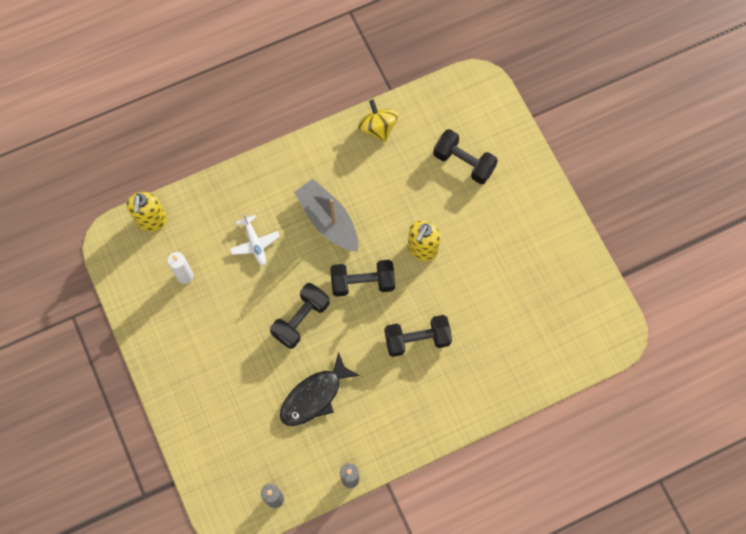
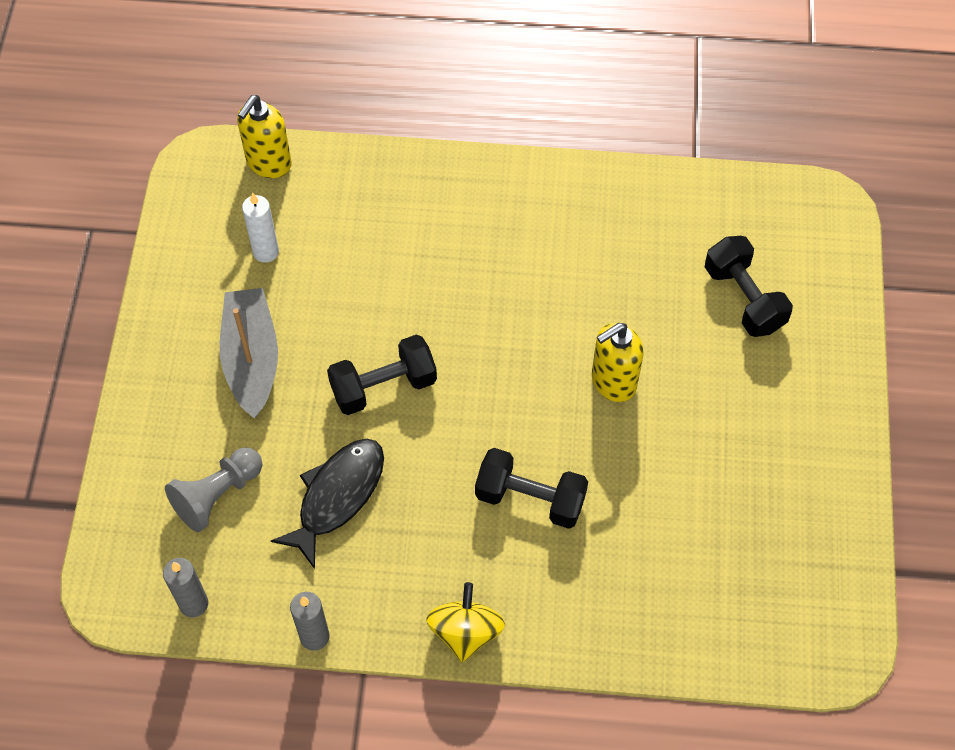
camera: 30 degrees right, 10 degrees down
white plane [230,213,280,266] -> none
black fish [280,352,360,426] -> black fish turned 135 degrees clockwise [271,439,384,569]
grey boat [294,179,358,252] -> grey boat moved to [220,288,278,418]
black dumbbell [330,260,395,297] -> none
yellow spinning top [358,100,398,142] -> yellow spinning top moved to [427,582,505,662]
none -> grey pawn [165,447,262,532]

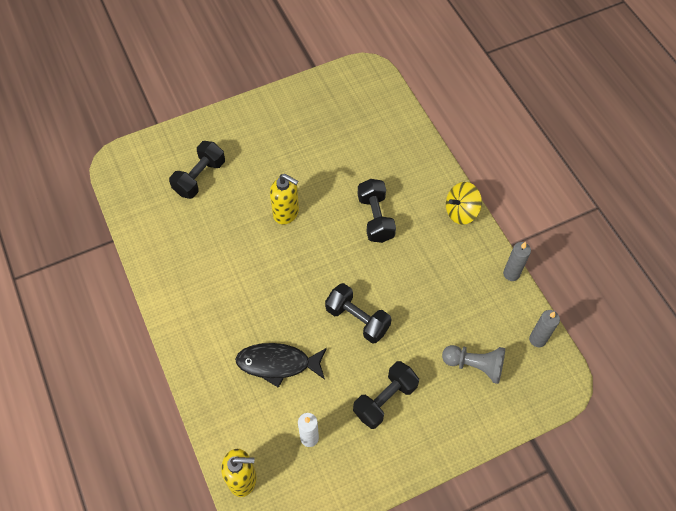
camera: 120 degrees left, 0 degrees up
grey boat [220,288,278,418] -> black dumbbell [353,361,419,429]
black fish [271,439,384,569] -> black fish moved to [235,343,327,388]

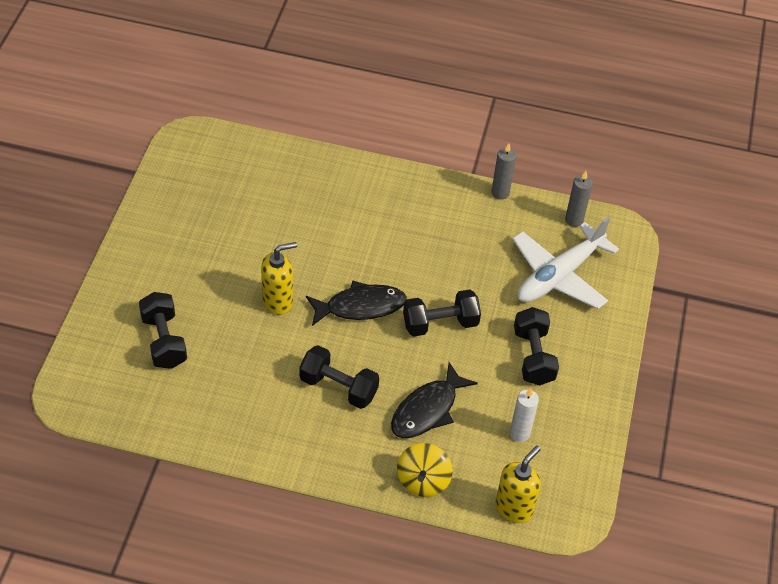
camera: 55 degrees left, 10 degrees down
black dumbbell [358,179,396,243] -> black dumbbell moved to [299,345,379,409]
grey pawn [442,345,505,384] -> white plane [512,217,619,309]
yellow spinning top [446,182,482,225] -> yellow spinning top moved to [397,443,453,497]
none -> black fish [306,281,407,326]

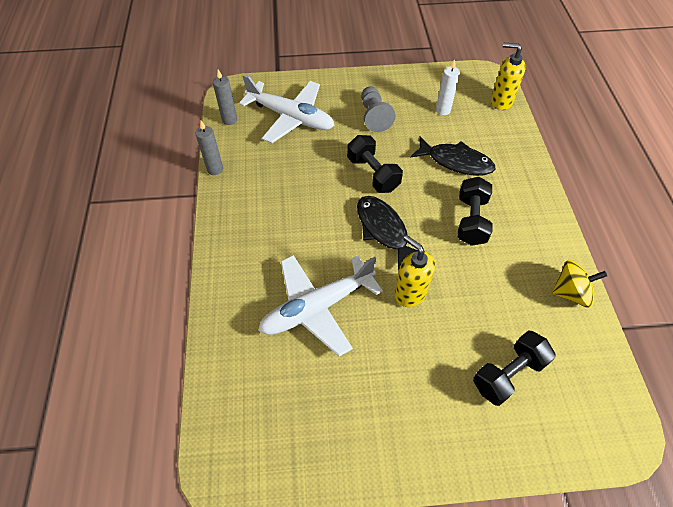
camera: 105 degrees left, 5 degrees up
yellow spinning top [397,443,453,497] -> yellow spinning top moved to [551,260,607,308]
black dumbbell [514,307,559,386] -> grey pawn [361,86,396,132]
none -> white plane [258,255,383,357]

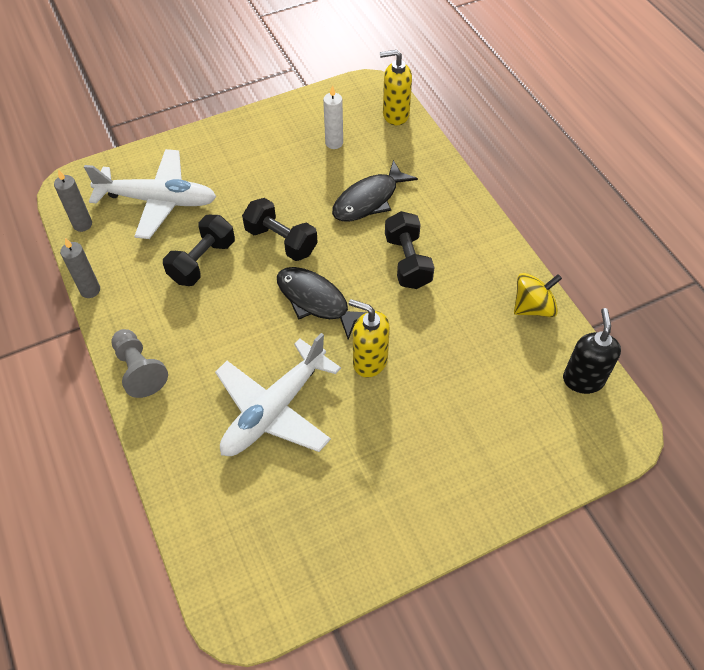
camera: 20 degrees left, 0 degrees up
grey pawn [361,86,396,132] -> grey pawn moved to [111,329,168,398]
black fish [410,136,495,176] -> black fish turned 135 degrees clockwise [332,160,418,221]
black dumbbell [473,330,555,406] -> black dumbbell moved to [163,215,235,286]
none -> black soap dispenser [563,308,621,394]

